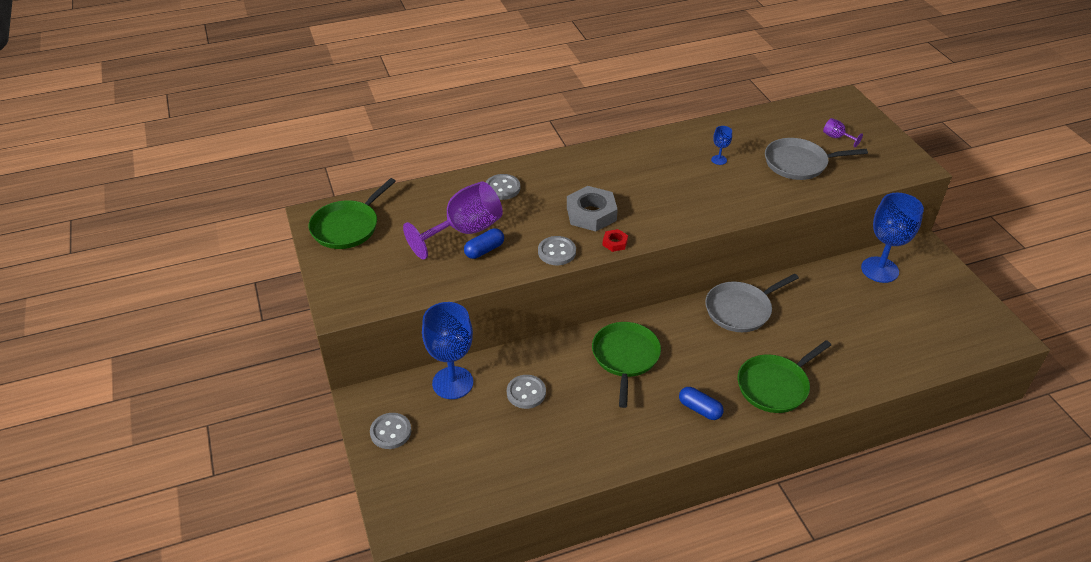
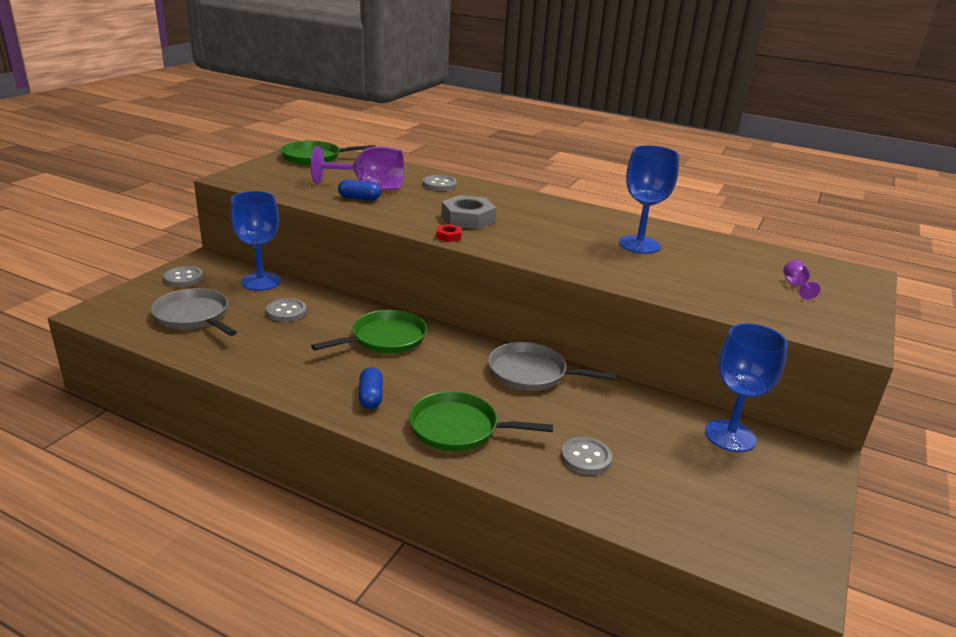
camera: 45 degrees right, 15 degrees down
grey button [538,236,576,265] -> grey button moved to [561,437,612,475]
blue goblet [711,126,732,165] -> blue goblet [619,145,679,254], size x2.31
grey pan [765,138,868,180] -> grey pan moved to [151,288,237,336]

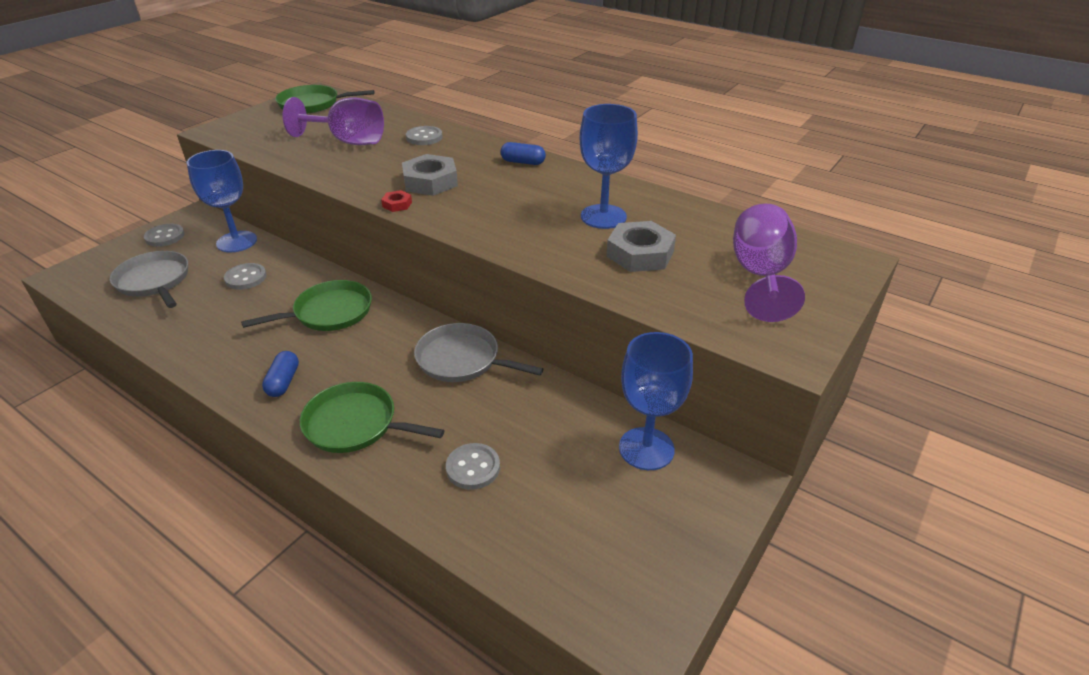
camera: 10 degrees right, 10 degrees up
blue capsule [338,180,381,200] -> blue capsule moved to [500,142,546,165]
purple goblet [783,260,821,300] -> purple goblet [733,204,805,322], size x2.31
none -> grey nut [606,221,676,272]

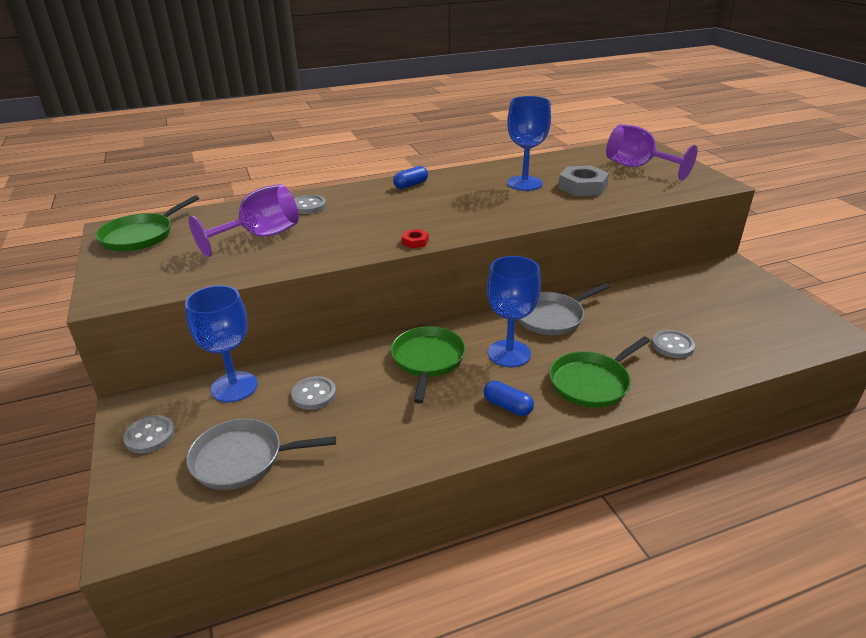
camera: 55 degrees left, 5 degrees down
grey nut [402,154,458,196] -> none
blue goblet [619,332,693,470] -> blue goblet moved to [487,256,541,367]

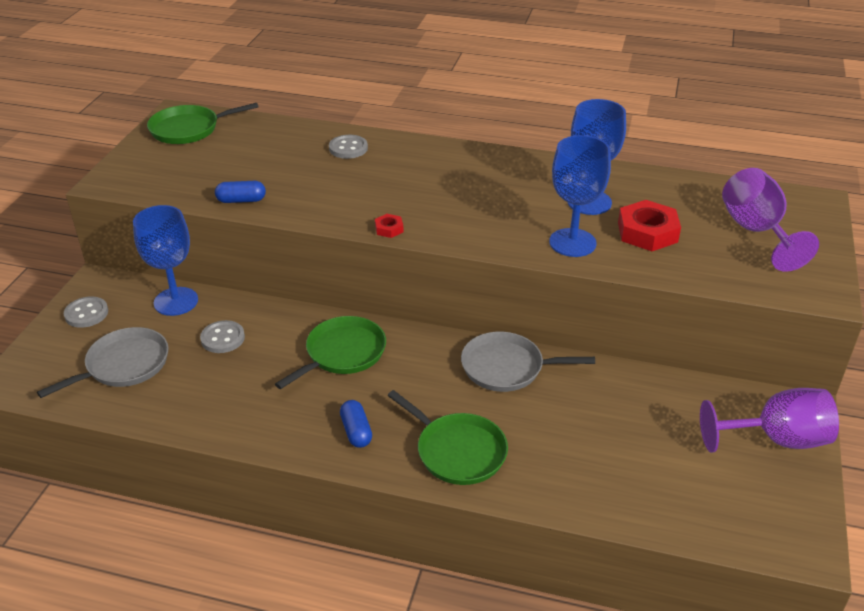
camera: 35 degrees right, 5 degrees up
grey pan [186,419,336,490] -> grey pan turned 105 degrees clockwise [37,327,168,398]
purple goblet [189,184,299,257] -> purple goblet moved to [700,388,839,453]
blue capsule [393,166,428,189] -> blue capsule moved to [215,181,266,203]
blue goblet [487,256,541,367] -> blue goblet moved to [549,135,611,257]
green pan [549,336,650,408] -> green pan turned 135 degrees counterclockwise [388,390,508,485]
grey nut [558,165,609,196] -> red nut [618,200,681,251]
grey button [652,330,695,358] -> none

